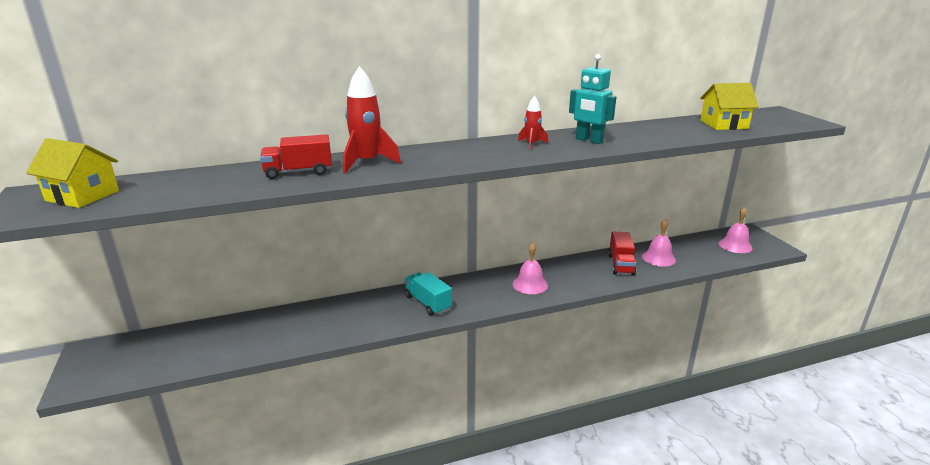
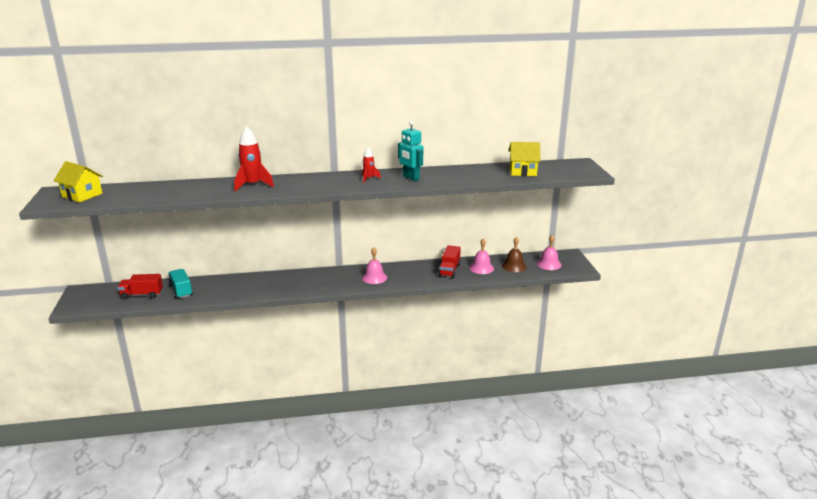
camera: 10 degrees right, 0 degrees up
red truck [260,134,332,179] -> red truck moved to [117,274,163,299]
turquoise truck [404,272,452,316] -> turquoise truck moved to [169,269,193,299]
none -> brown bell [502,237,527,272]

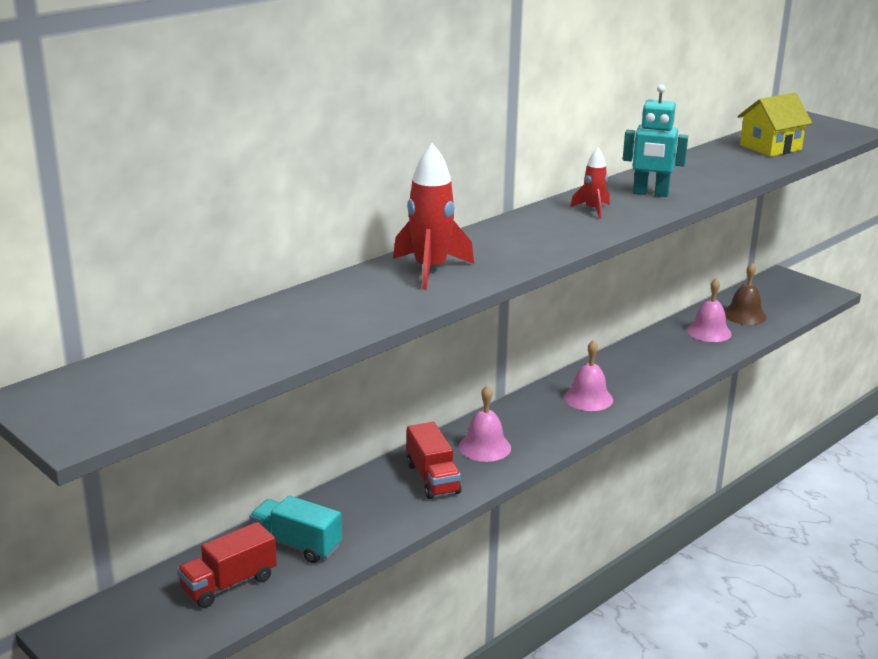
camera: 35 degrees left, 0 degrees up
yellow house [54,161,103,202] -> none
red truck [438,245,461,278] -> red truck moved to [407,422,462,499]
pink bell [537,235,562,270] -> pink bell moved to [459,386,511,462]

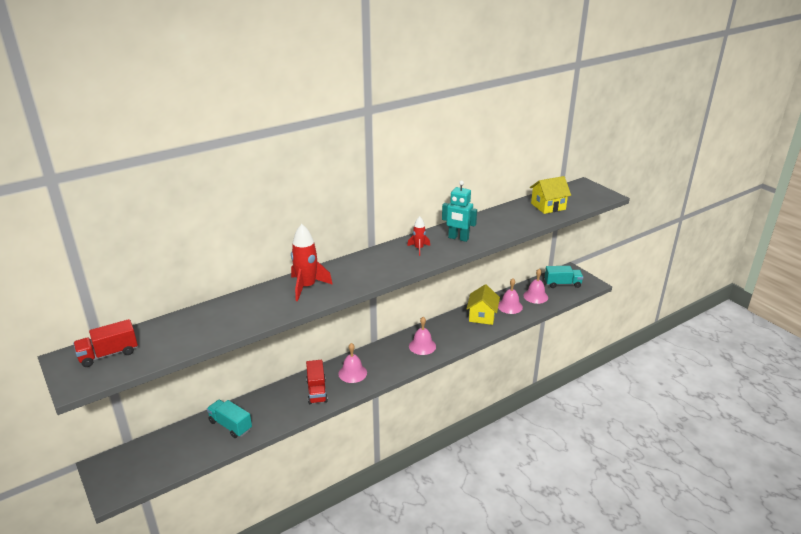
camera: 10 degrees right, 5 degrees up
red truck [177,522,277,608] -> red truck moved to [73,319,138,367]
brown bell [724,263,767,325] -> pink bell [523,269,548,304]
none -> yellow house [467,284,500,325]
none -> turquoise truck [545,266,583,288]

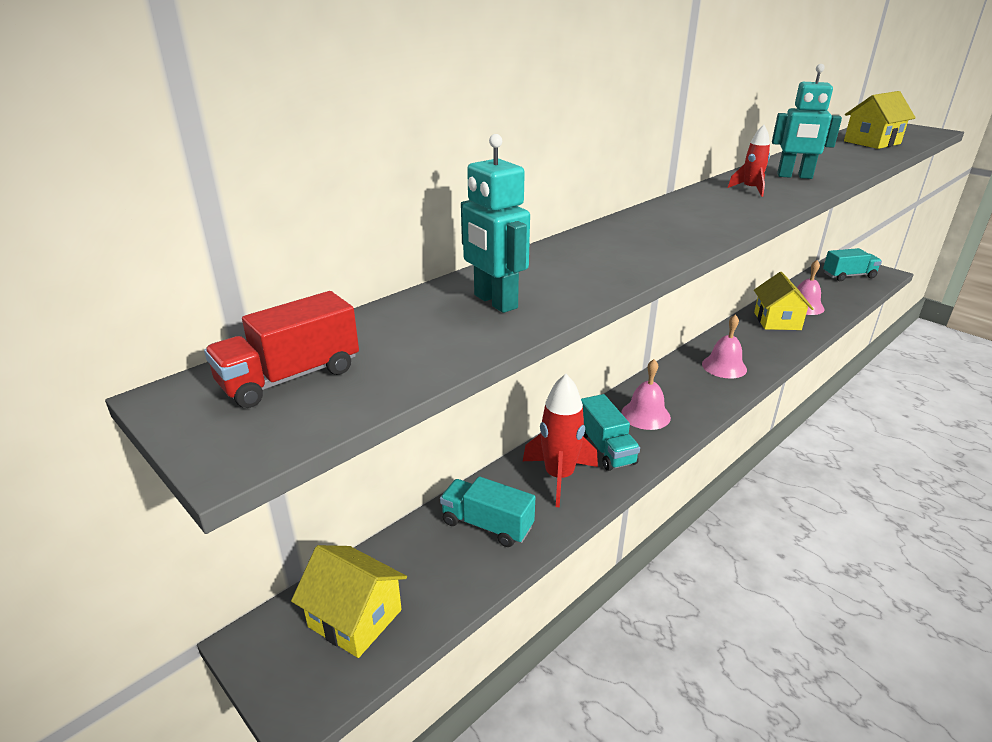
camera: 10 degrees left, 0 degrees up
red rocket [291,224,333,301] -> red rocket moved to [523,374,598,507]
red truck [306,360,328,404] -> turquoise truck [581,394,640,471]
pink bell [523,269,548,304] -> none
none -> yellow house [291,545,407,658]
none -> turquoise robot [461,134,530,313]

